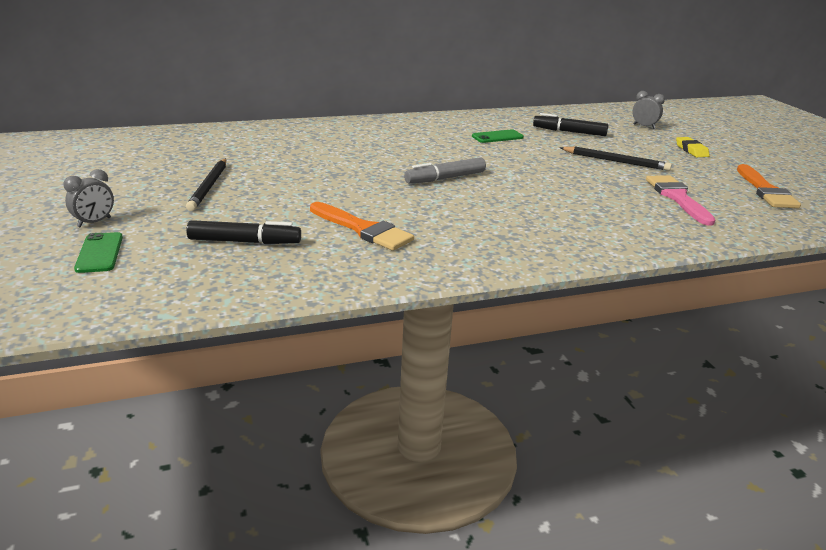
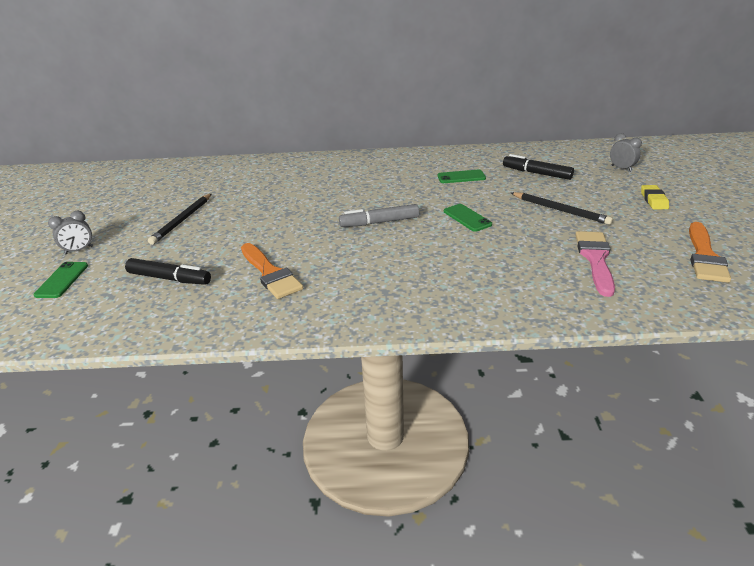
camera: 20 degrees right, 5 degrees up
none -> green phone [444,204,492,232]

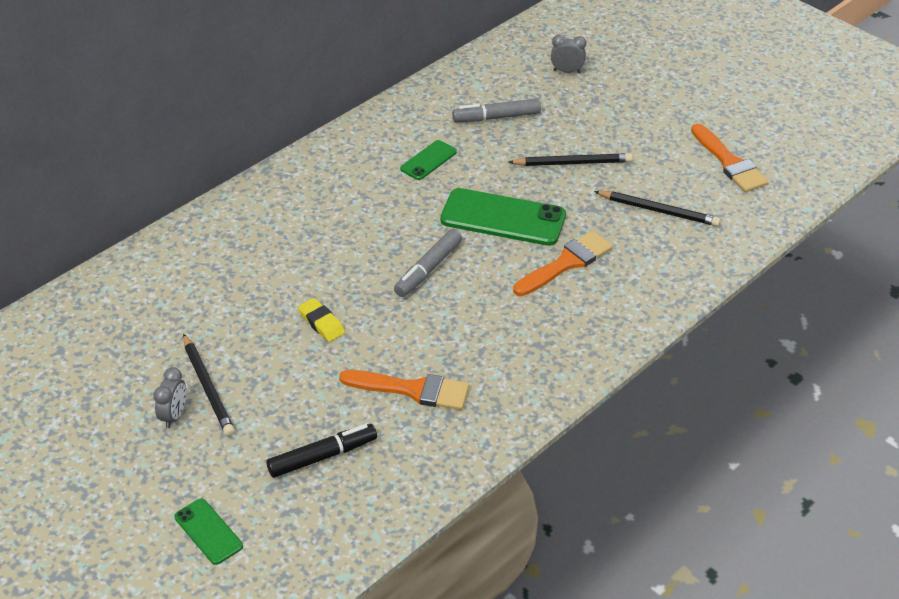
camera: 45 degrees left, 10 degrees up
grey clock [48,211,93,255] -> grey clock moved to [153,367,186,428]
green phone [444,204,492,232] -> green phone [440,188,566,246], size x1.90
black marker [503,154,574,180] -> grey marker [452,98,541,122]
pink brush [575,231,615,297] -> black pencil [594,191,721,226]
yellow eraser [641,185,669,209] -> yellow eraser moved to [298,298,345,342]
none -> orange brush [513,231,613,296]

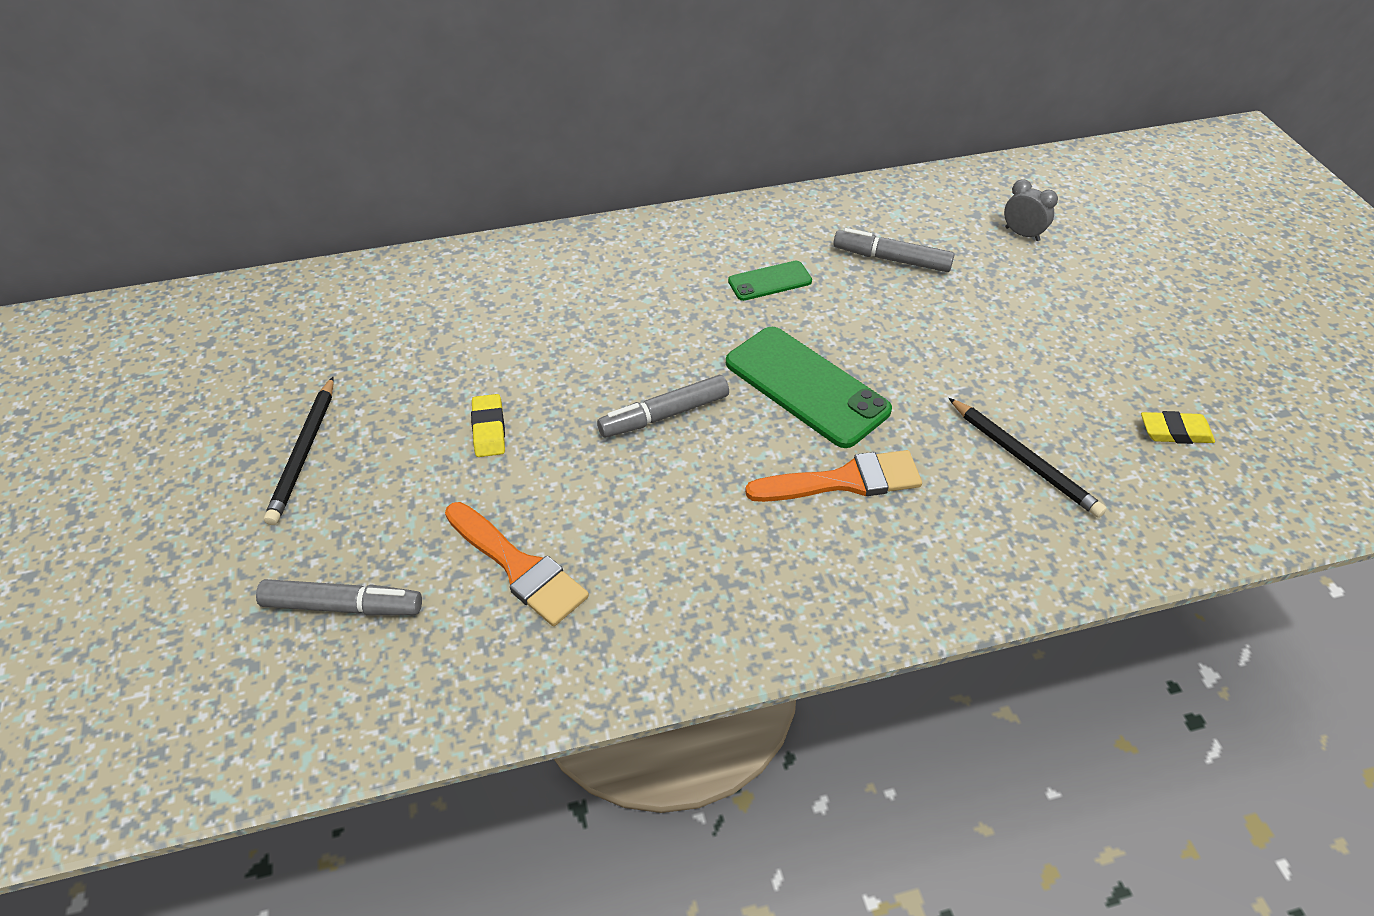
camera: 30 degrees right, 5 degrees up
grey clock [153,367,186,428] -> none
green phone [174,498,243,565] -> none
black marker [266,424,377,478] -> grey marker [256,579,422,615]
black pencil [508,153,633,166] -> none
orange brush [691,123,769,192] -> yellow eraser [1141,411,1215,444]

